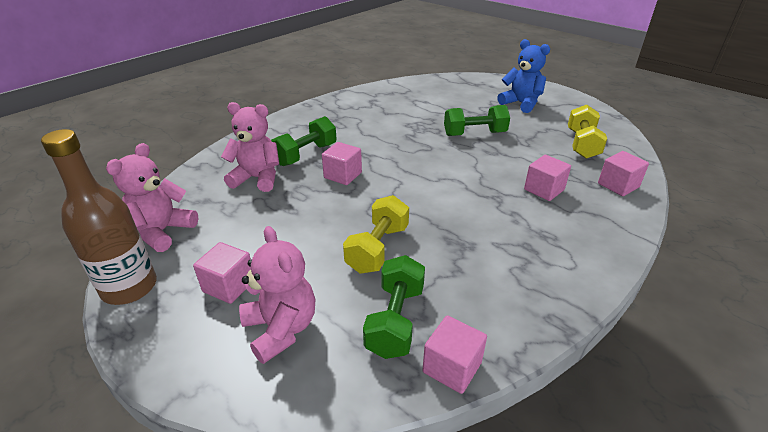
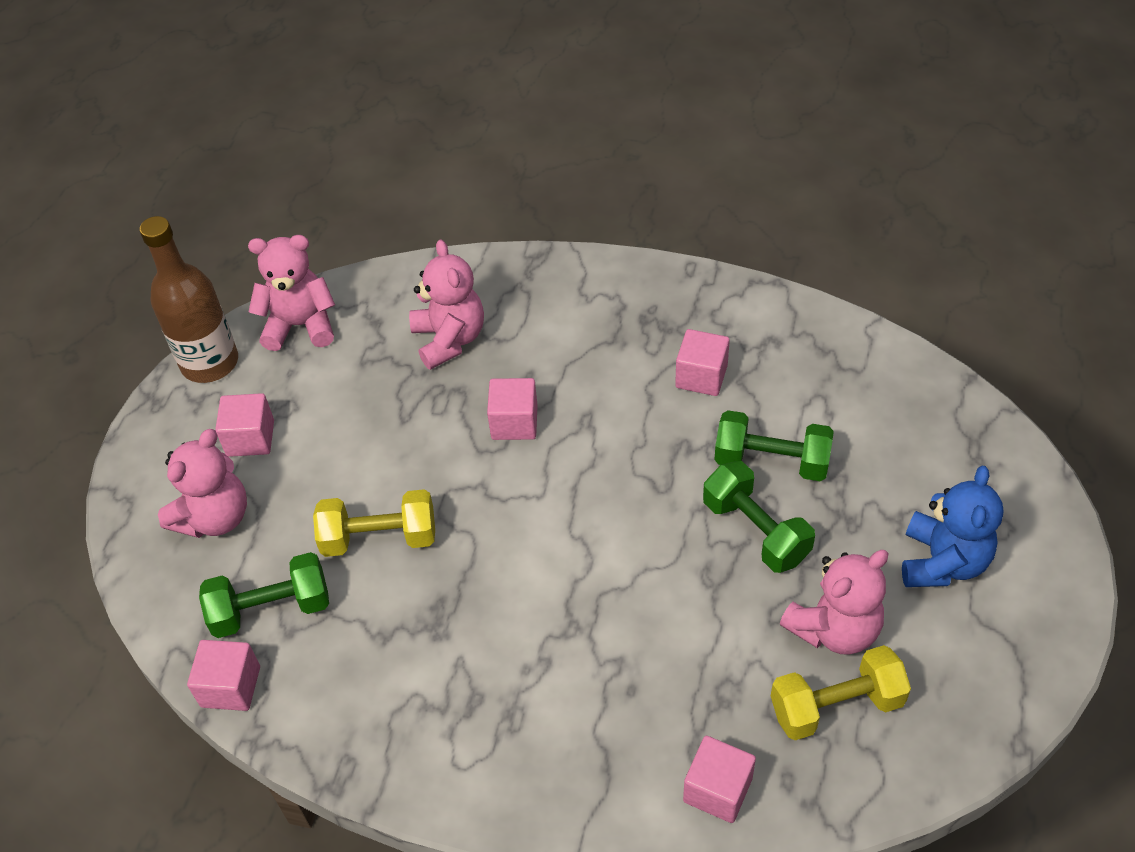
camera: 65 degrees right, 15 degrees up
green dumbbell [271,116,336,166] -> green dumbbell moved to [714,410,834,481]
pink cube [524,155,571,201] -> pink cube moved to [675,329,730,396]
none -> pink teddy bear [780,550,888,655]

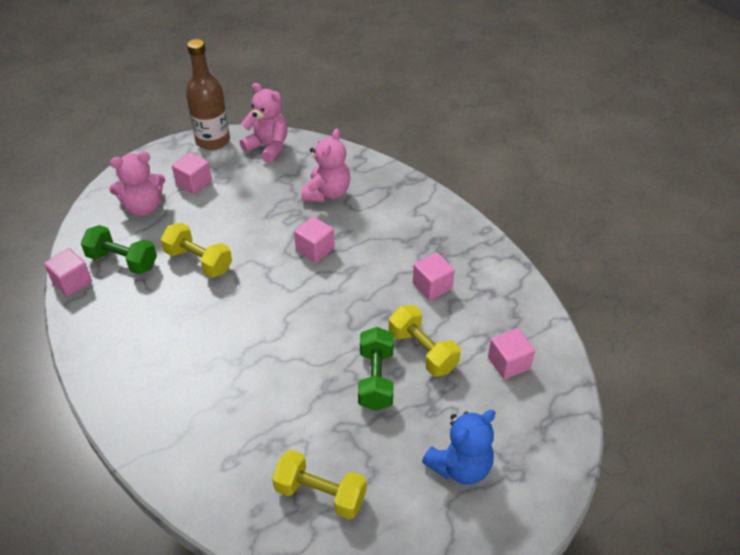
camera: 35 degrees right, 5 degrees down
pink cube [683,736,756,823] -> pink cube moved to [488,328,535,380]
green dumbbell [714,410,834,481] -> yellow dumbbell [389,305,461,376]
pink teddy bear [780,550,888,655] -> none

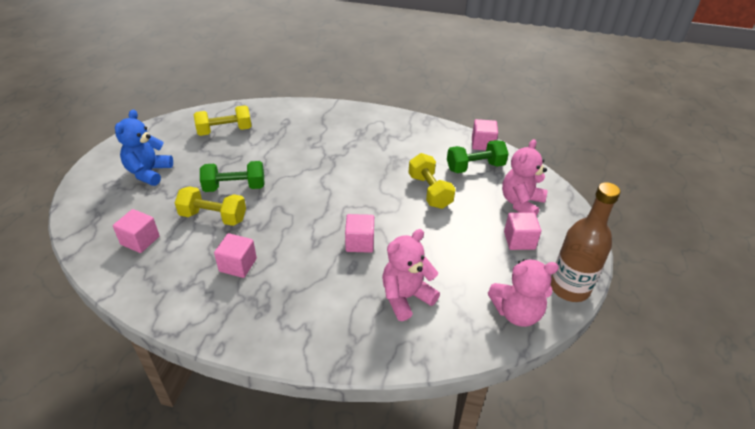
camera: 140 degrees right, 5 degrees down
yellow dumbbell [161,223,232,278] -> yellow dumbbell turned 75 degrees clockwise [408,153,455,209]
pink teddy bear [301,129,350,202] -> pink teddy bear turned 75 degrees clockwise [382,229,440,321]
green dumbbell [358,327,394,411] -> green dumbbell turned 60 degrees counterclockwise [200,161,265,192]

